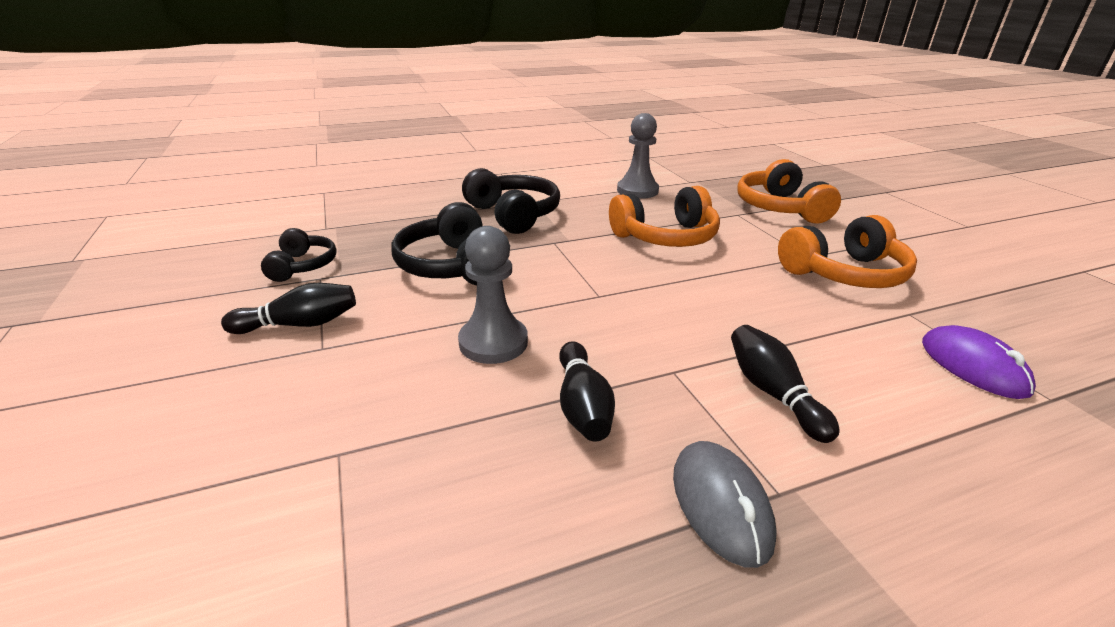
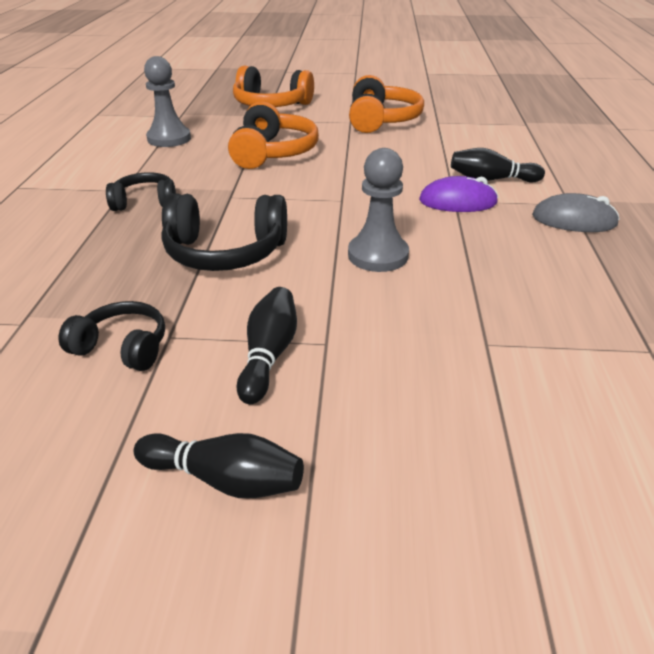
camera: 65 degrees left, 5 degrees up
black headphones [462,168,560,234] -> black headphones [106,172,176,211], size x0.61
black bowling pin [559,341,615,442] -> black bowling pin moved to [134,433,304,498]
purple mouse [922,325,1036,399] -> purple mouse moved to [419,176,498,212]

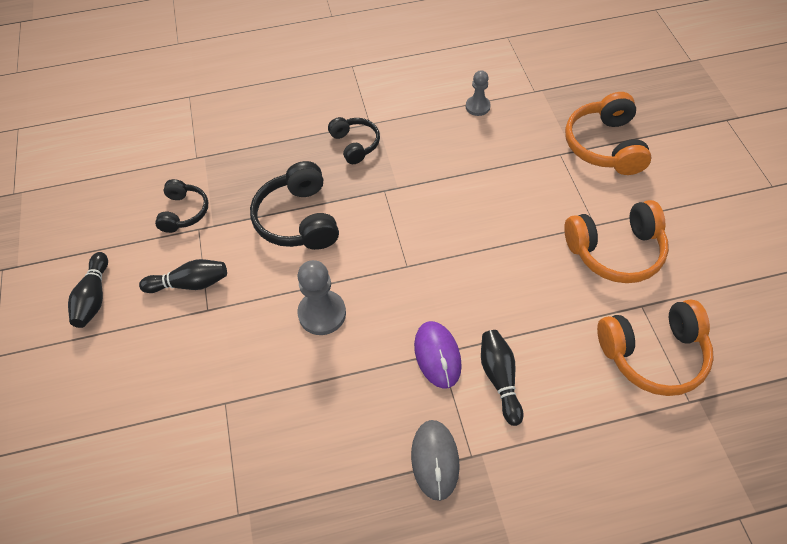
camera: 75 degrees right, 20 degrees up
grey pawn [144,56,191,147] -> grey pawn [466,70,491,116], size x0.62
orange headphones [228,102,319,169] -> orange headphones moved to [597,299,714,396]

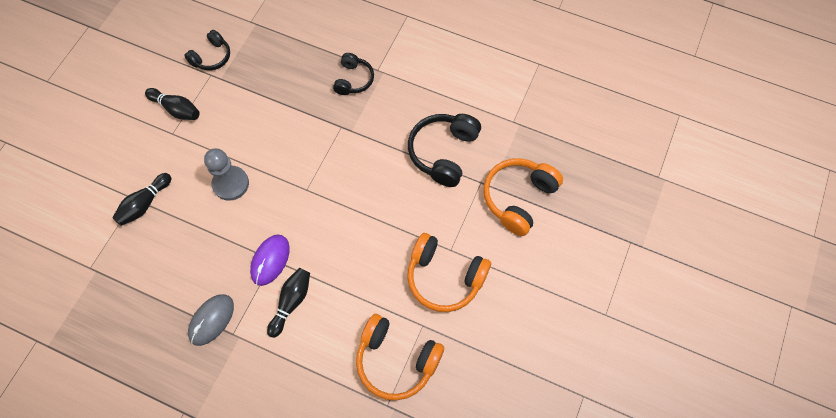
camera: 35 degrees right, 10 degrees up
black bowling pin [68,252,108,328] -> black bowling pin moved to [112,173,171,226]
black headphones [250,161,339,250] -> black headphones moved to [408,114,481,187]
grey pawn [466,70,491,116] -> none

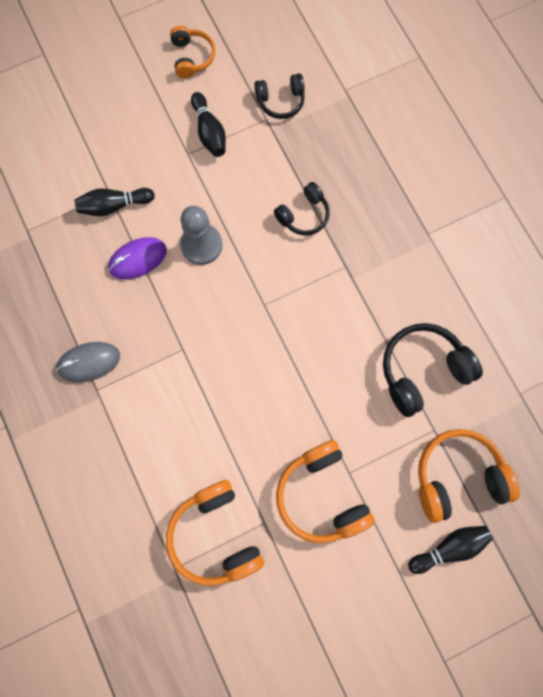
camera: 40 degrees right, 10 degrees up
purple mouse [250,234,290,286] -> purple mouse moved to [108,237,167,280]
black bowling pin [267,268,310,338] -> black bowling pin moved to [408,526,493,574]
black headphones [333,53,374,95] -> black headphones moved to [274,182,330,235]
none -> orange headphones [170,26,215,78]

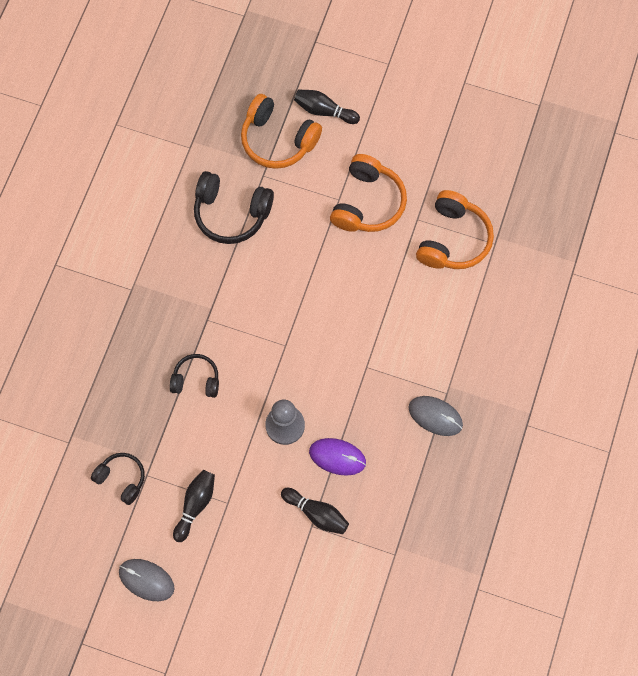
camera: 135 degrees left, 5 degrees down
orange headphones [170,26,215,78] -> grey mouse [119,559,174,601]

